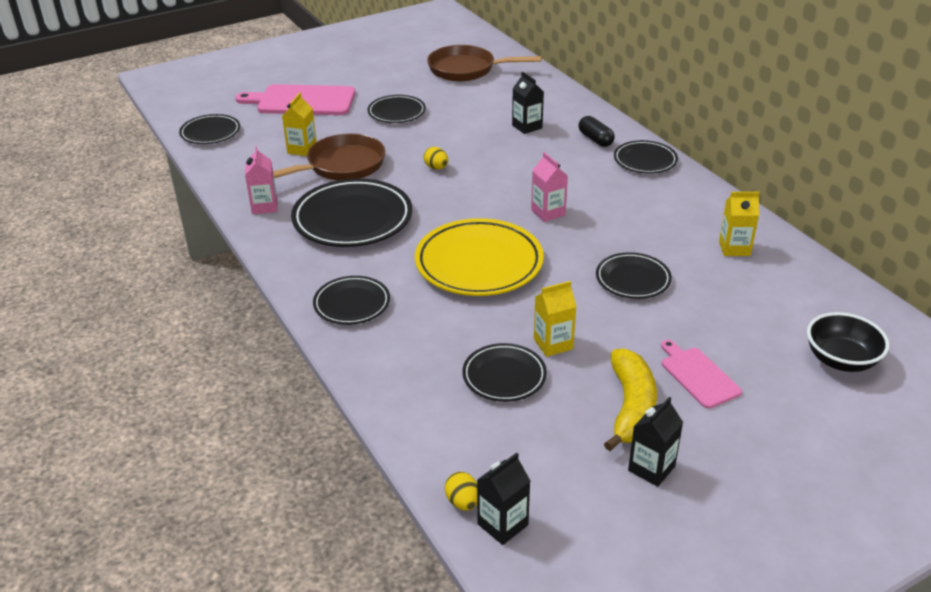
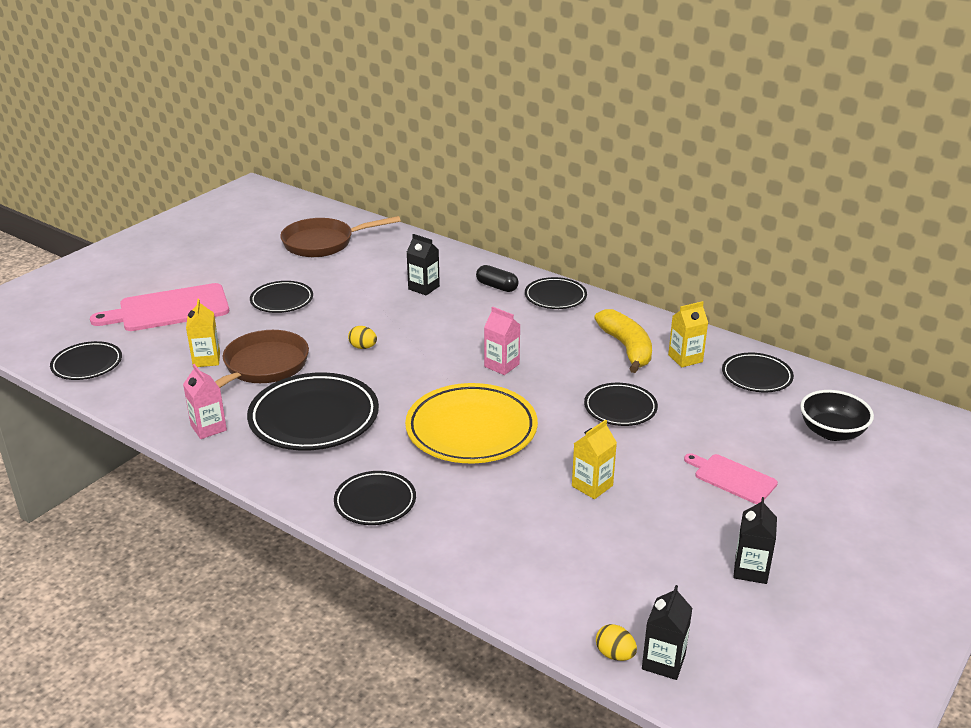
camera: 25 degrees left, 5 degrees down
black plate [462,343,547,402] -> black plate moved to [722,353,794,392]
yellow banana [604,348,657,451] -> yellow banana moved to [594,309,652,373]

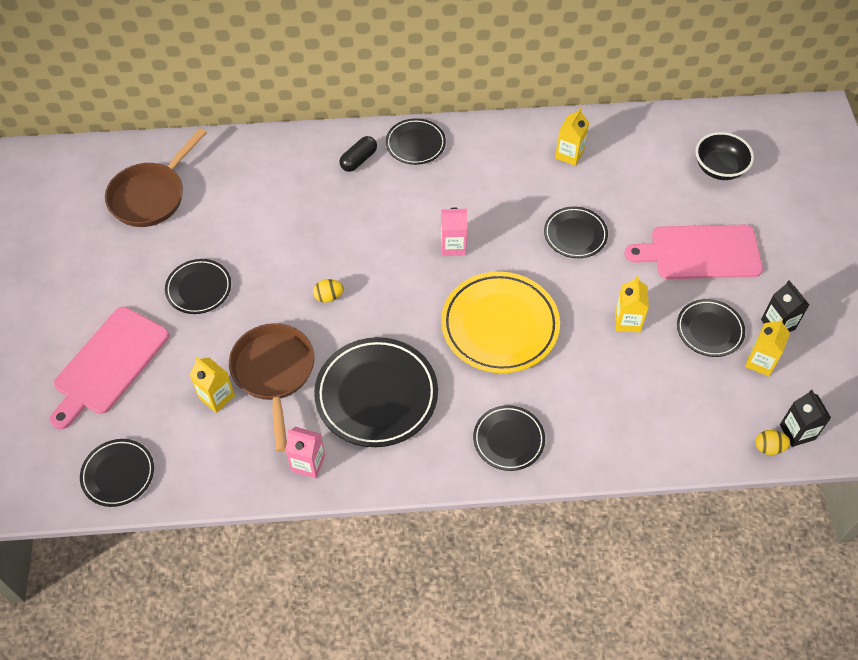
camera: 40 degrees left, 25 degrees up
black carton [406,234,440,295] -> none
black capsule [476,265,519,292] -> black capsule turned 45 degrees counterclockwise [339,136,377,172]
yellow banana [594,309,652,373] -> none
pink cutting board [684,453,778,504] -> pink cutting board [624,225,763,279], size x1.76
black plate [722,353,794,392] -> black plate moved to [677,299,745,357]
none -> yellow carton [745,318,790,376]

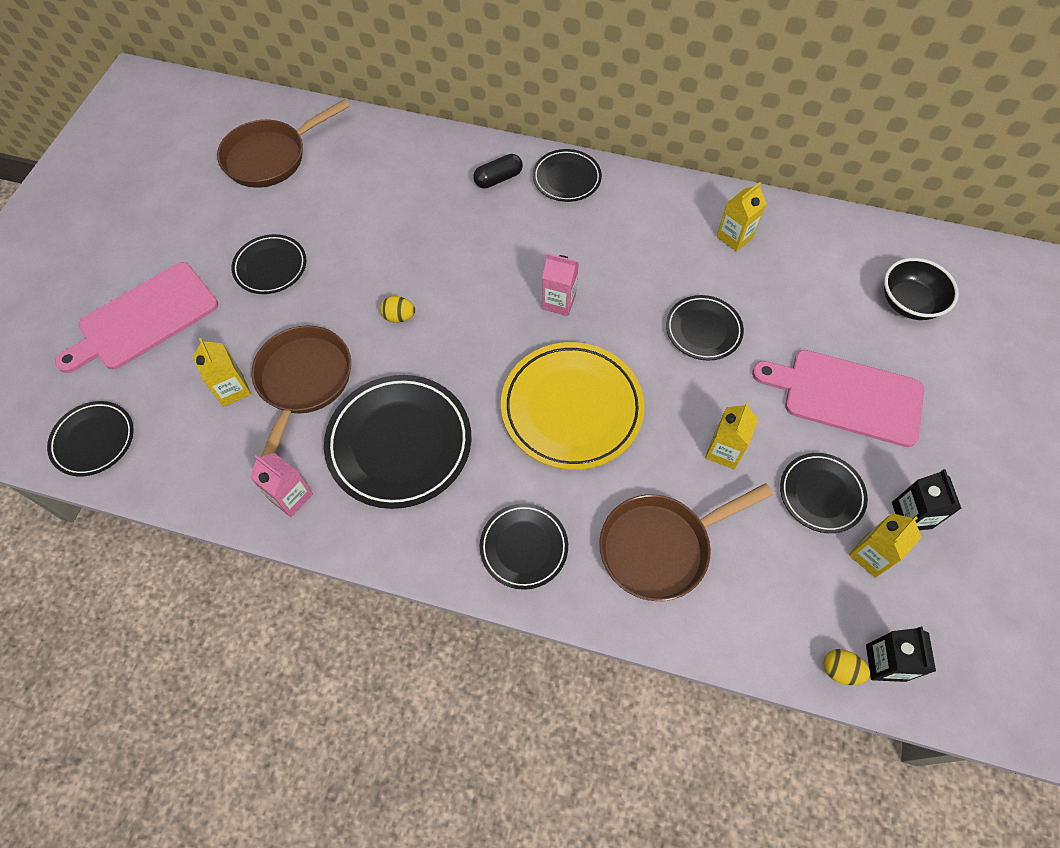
camera: 20 degrees right, 5 degrees up
none -> brown pan [599,483,773,601]

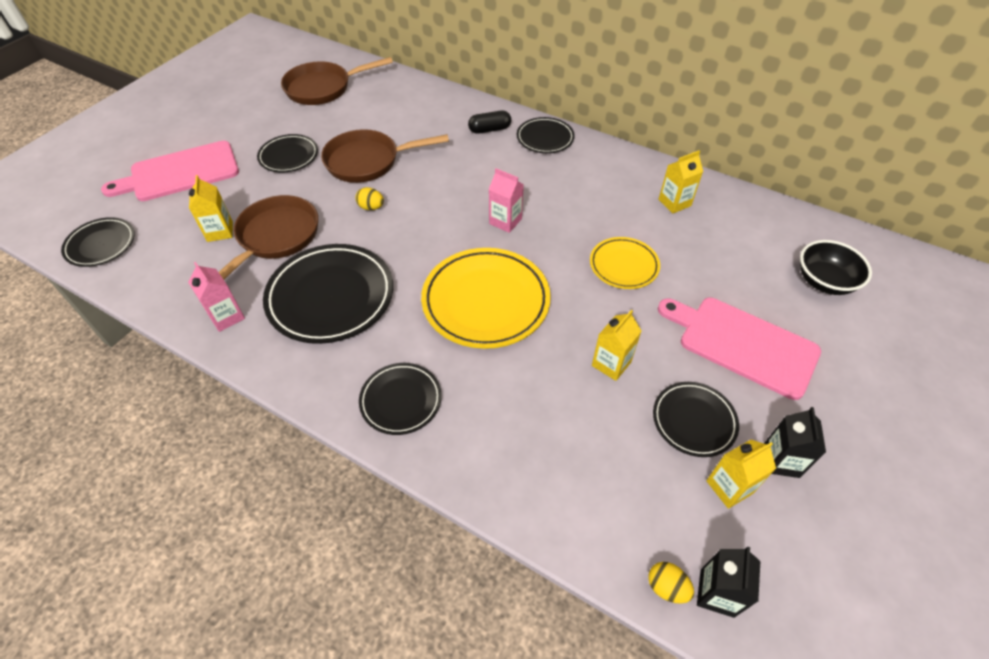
camera: 15 degrees right, 10 degrees down
brown pan [599,483,773,601] -> brown pan moved to [321,129,449,183]
black plate [666,295,744,360] -> yellow plate [590,237,660,289]

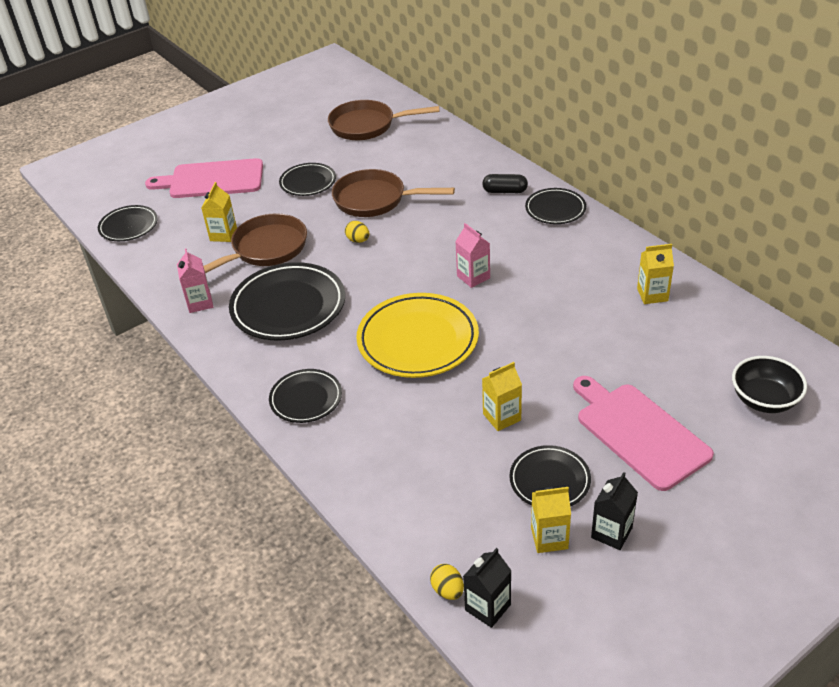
camera: 25 degrees right, 10 degrees down
yellow plate [590,237,660,289] -> none

